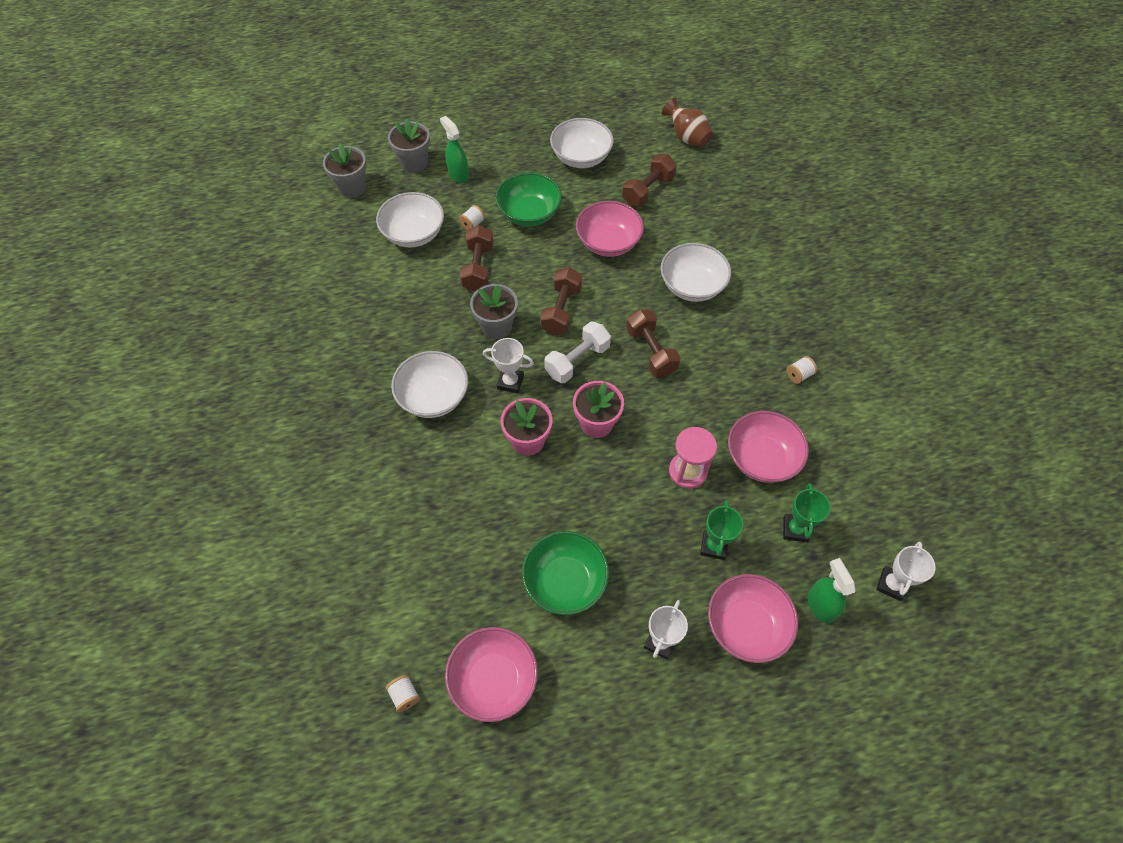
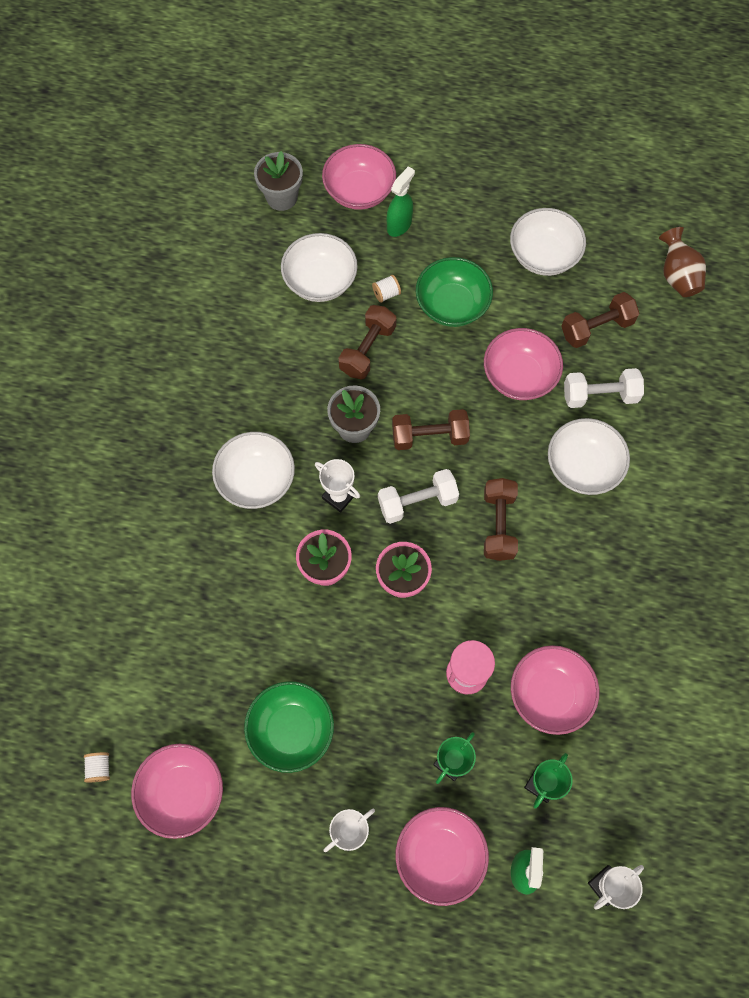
camera: 25 degrees right, 10 degrees up
grey flower pot [388,118,430,173] -> pink bowl [322,144,396,210]
green spray bottle [440,116,469,183] -> green spray bottle turned 45 degrees clockwise [387,166,415,237]
brown dumbbell [540,267,582,335] -> brown dumbbell turned 45 degrees clockwise [392,409,470,450]
white spool [787,356,817,384] -> none
none -> white dumbbell [564,368,644,408]

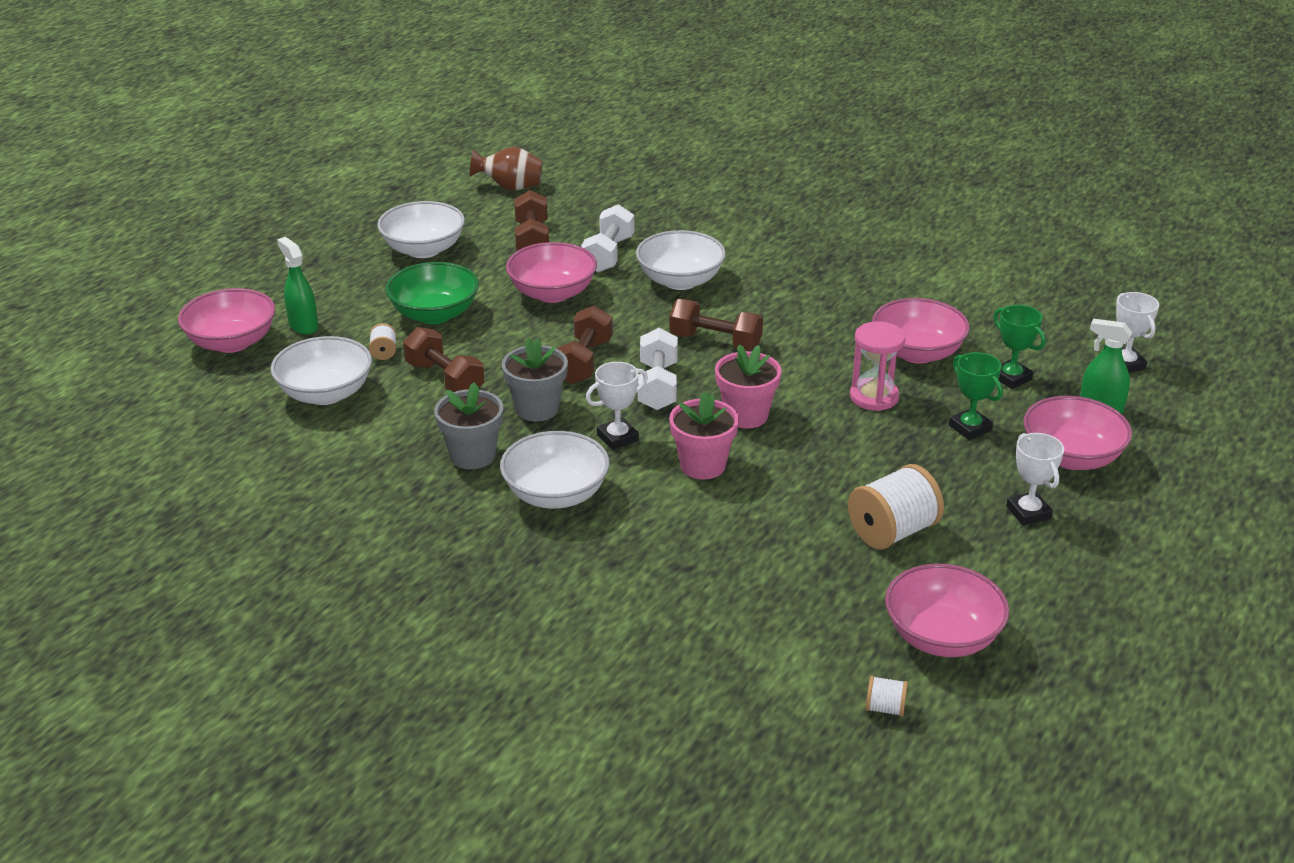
camera: 70 degrees left, 35 degrees down
green bowl [244,681,334,773] -> white spool [848,464,944,550]
grey flower pot [254,151,303,211] -> grey flower pot moved to [434,382,503,469]

